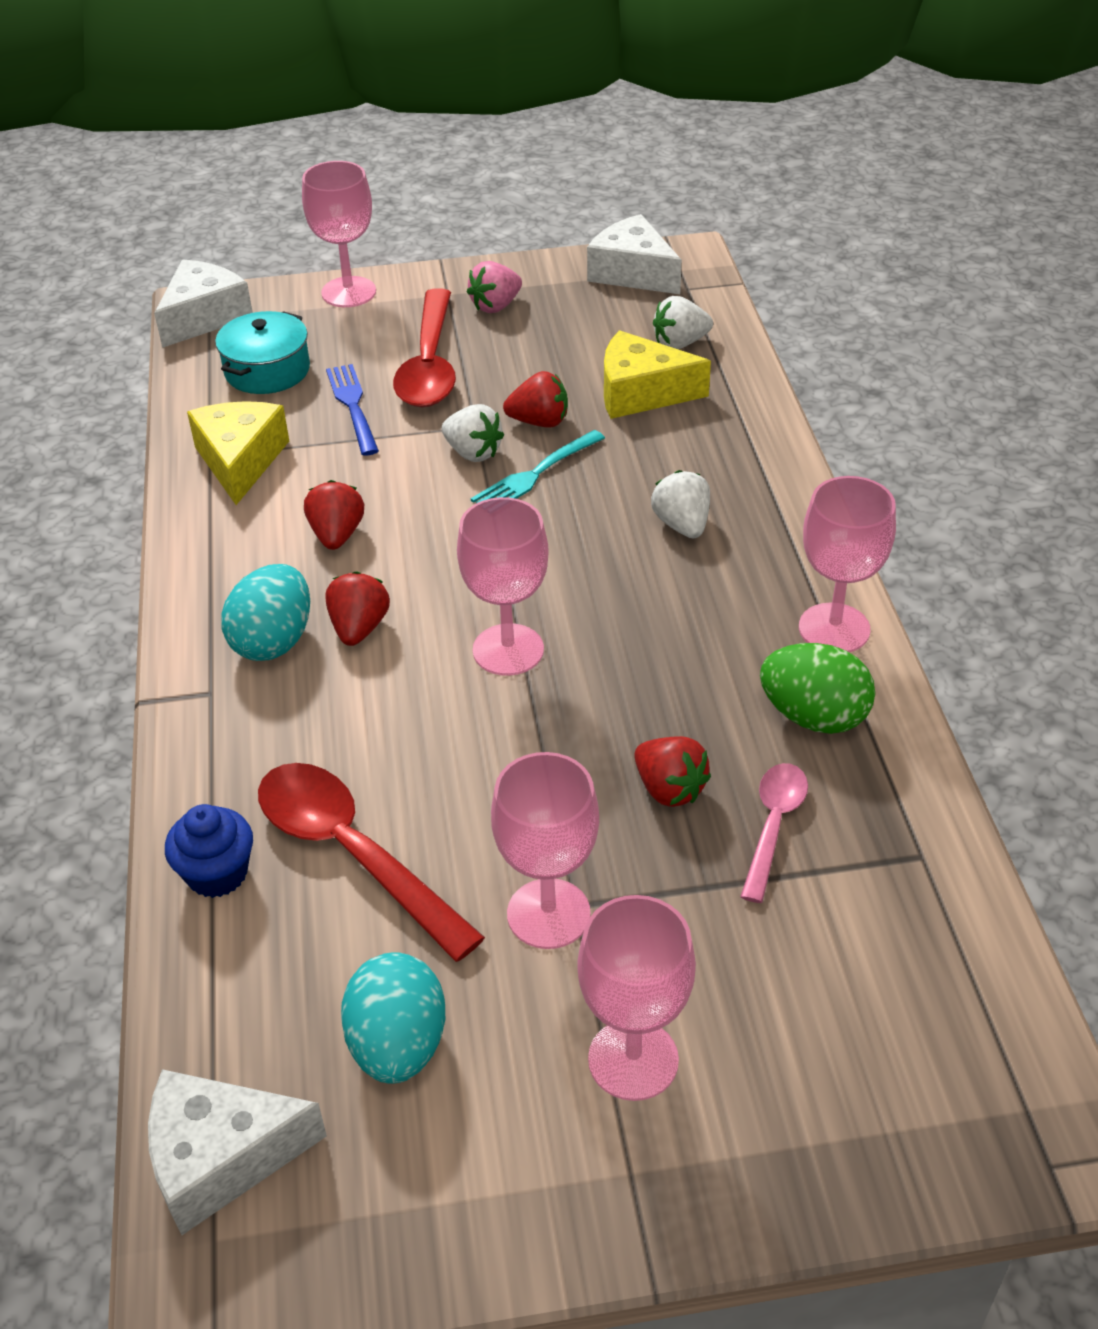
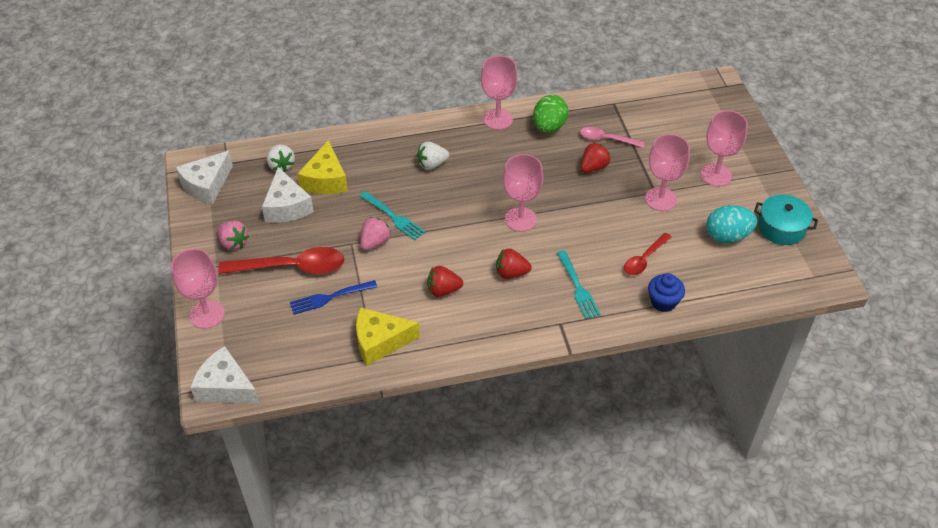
camera: 95 degrees left, 5 degrees up
white cheese [148,1069,327,1235] -> white cheese moved to [262,167,314,223]
turquoise pot [215,311,310,394] -> turquoise pot moved to [754,194,818,245]
turquoise egg [221,564,310,661] -> none
red spoon [258,763,485,962] -> red spoon [624,233,671,275], size x0.58
white strawberry [442,404,504,462] -> pink strawberry [360,217,391,250]
red strawberry [503,371,568,428] -> none
none -> turquoise fork [557,250,601,319]

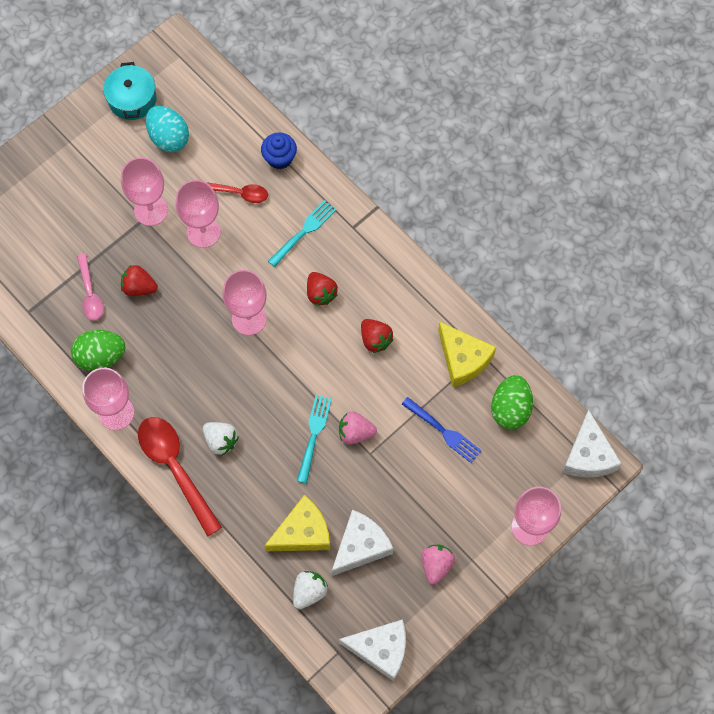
camera: 120 degrees left, 20 degrees up
red spoon [218,247,345,274] -> red spoon moved to [138,417,222,537]
pink goblet [701,110,748,187] -> pink goblet moved to [176,180,221,248]
none -> green egg [491,375,533,430]

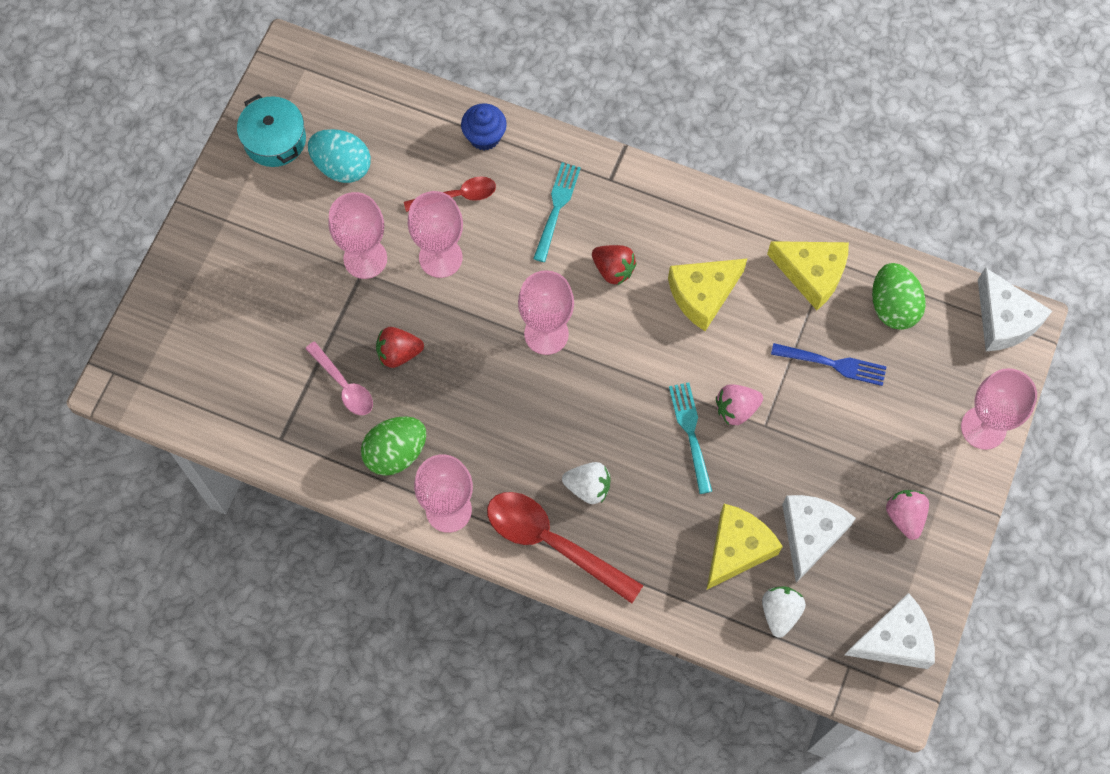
camera: 25 degrees left, 0 degrees up
red strawberry [361,319,394,353] -> yellow cheese [668,259,747,331]

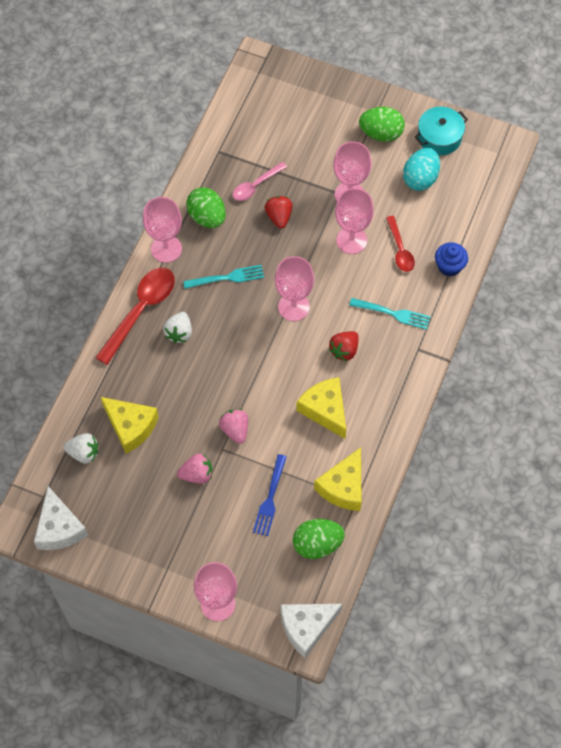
camera: 90 degrees right, 5 degrees down
turquoise fork [669,382,712,494] -> turquoise fork moved to [183,265,264,289]
white cheese [782,495,856,583] -> none
pink strawberry [886,490,929,540] -> pink strawberry moved to [177,453,212,484]
none -> green egg [359,107,405,142]

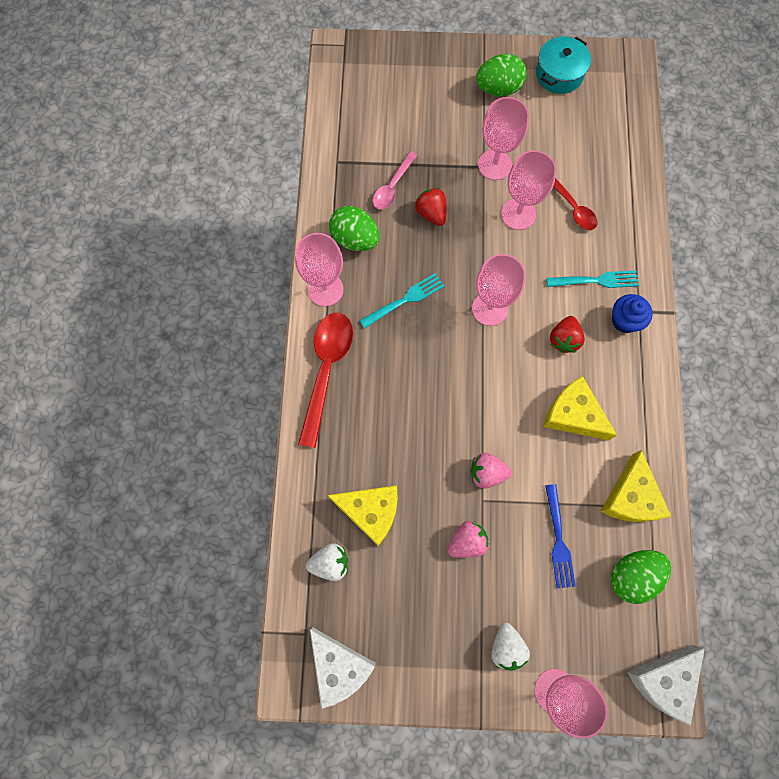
camera: 20 degrees left, 10 degrees up
white strawberry [163,312,192,343] -> white strawberry moved to [491,623,530,670]
pink strawberry [219,409,248,444] -> pink strawberry turned 45 degrees counterclockwise [471,453,512,489]
turquoise egg [403,148,440,191] -> none
blue cupcake [435,242,468,277] -> blue cupcake moved to [612,294,653,333]

